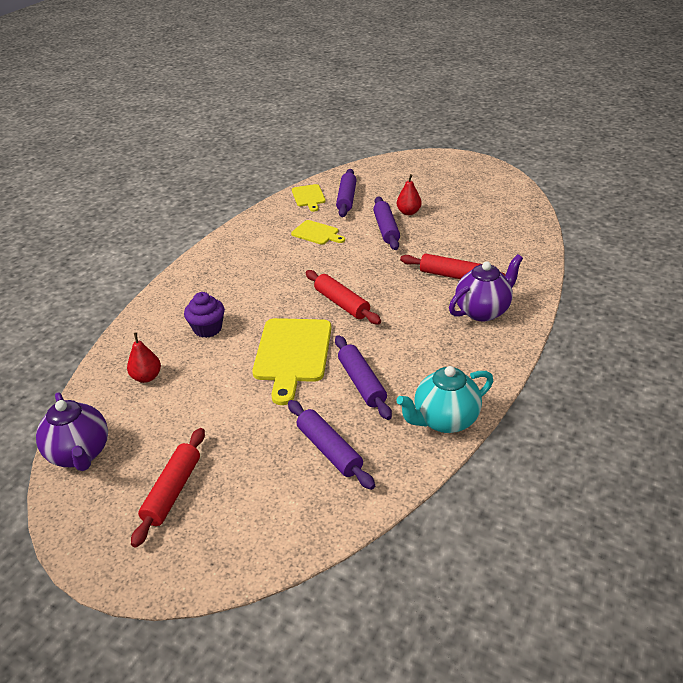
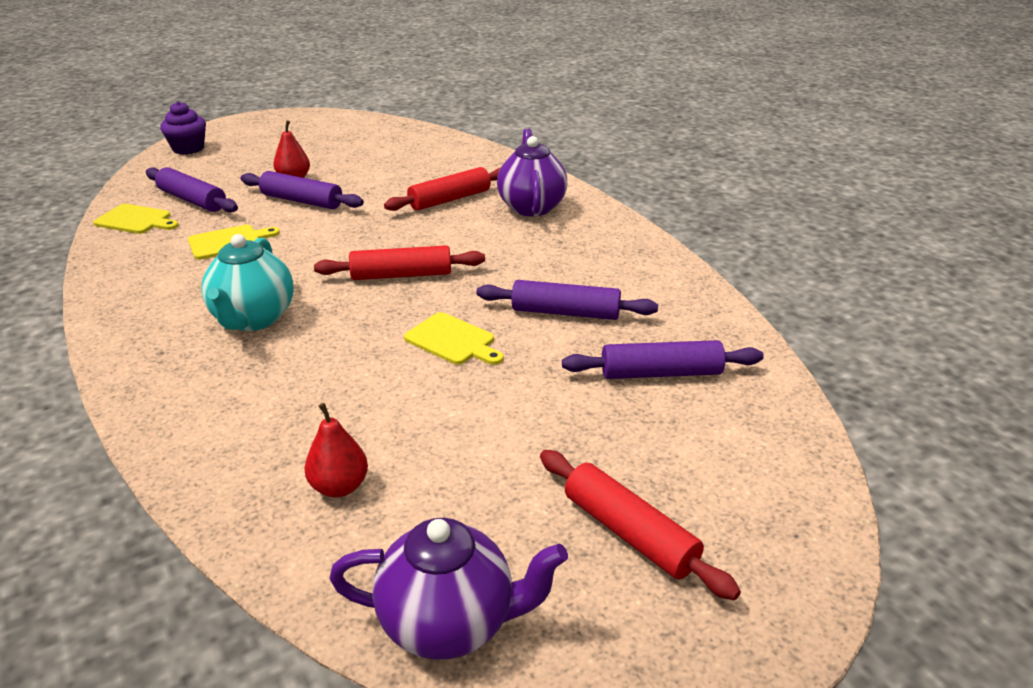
camera: 60 degrees left, 5 degrees down
purple cupcake [184,292,225,338] -> purple cupcake moved to [160,101,206,155]
yellow cutting board [252,318,332,405] -> yellow cutting board [404,312,504,365], size x0.55
turquoise teapot [397,366,493,433] -> turquoise teapot moved to [201,234,294,331]

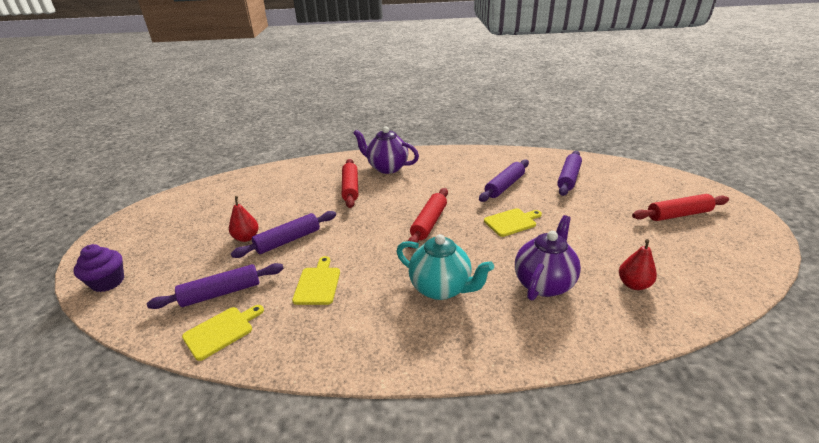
camera: 60 degrees left, 0 degrees up
purple teapot [329,518,568,660] -> purple teapot moved to [515,215,581,300]

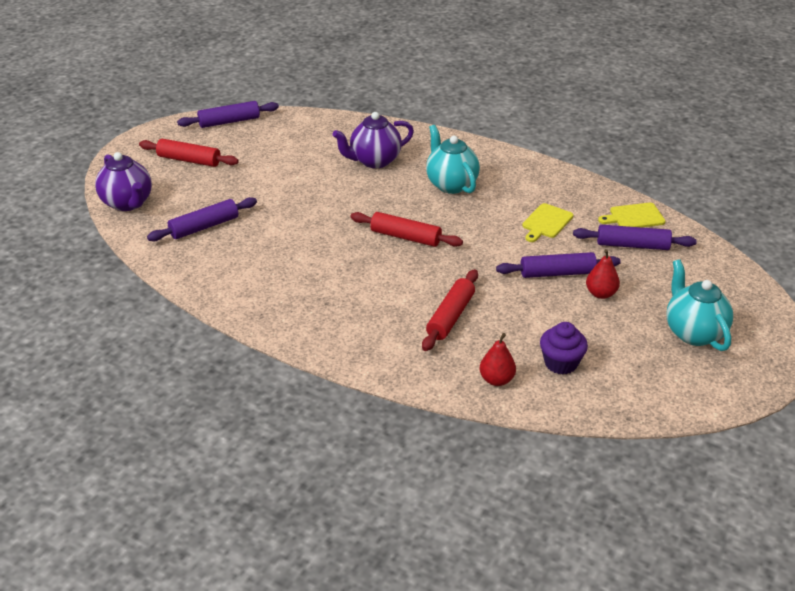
camera: 150 degrees left, 5 degrees up
purple cupcake [73,244,124,292] -> purple cupcake moved to [540,322,588,375]
purple teapot [353,127,419,174] -> purple teapot moved to [95,152,152,211]
red rolling pin [408,188,448,249] -> red rolling pin turned 60 degrees clockwise [350,212,463,247]
purple rolling pin [479,160,529,202] -> purple rolling pin moved to [177,101,279,128]
yellow cutting board [484,208,542,237] -> none
red pear [619,239,657,290] -> red pear moved to [480,333,516,386]
none -> turquoise teapot [666,259,733,351]

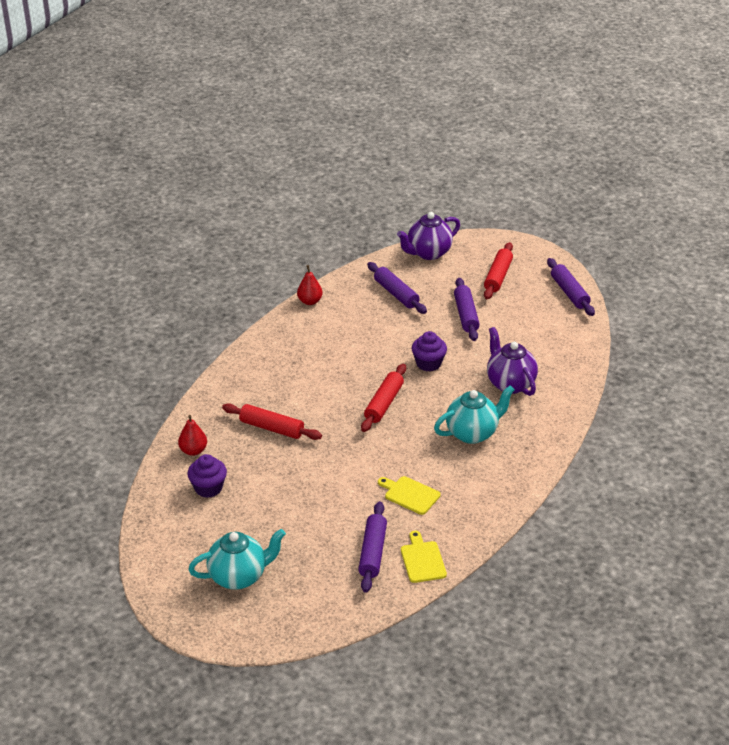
camera: 90 degrees right, 0 degrees up
purple rolling pin [496,252,621,278] -> purple rolling pin moved to [454,278,480,341]
red pear [586,249,620,299] -> red pear moved to [297,265,323,305]
none -> purple cupcake [412,331,447,371]

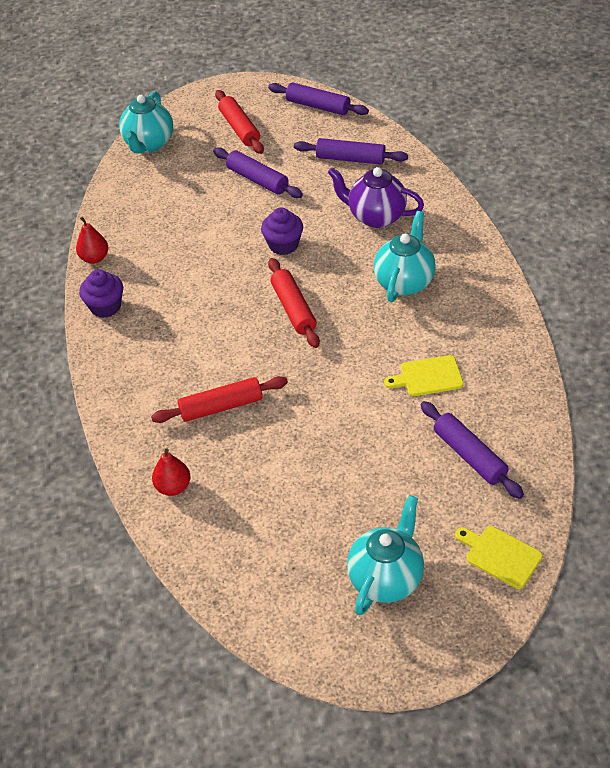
camera: 40 degrees left, 10 degrees up
purple cupcake [187,454,227,498] -> purple cupcake moved to [79,269,123,318]
purple rolling pin [367,262,427,314] -> purple rolling pin moved to [294,138,408,165]
purple teapot [397,212,460,260] -> turquoise teapot [119,91,173,154]
yellow cutting board [401,531,447,583] -> yellow cutting board moved to [455,526,543,589]

